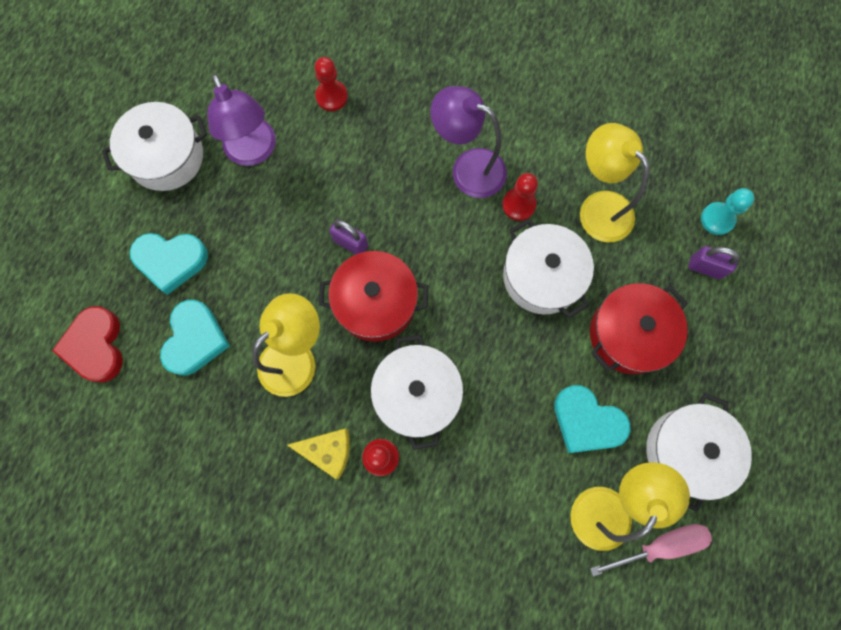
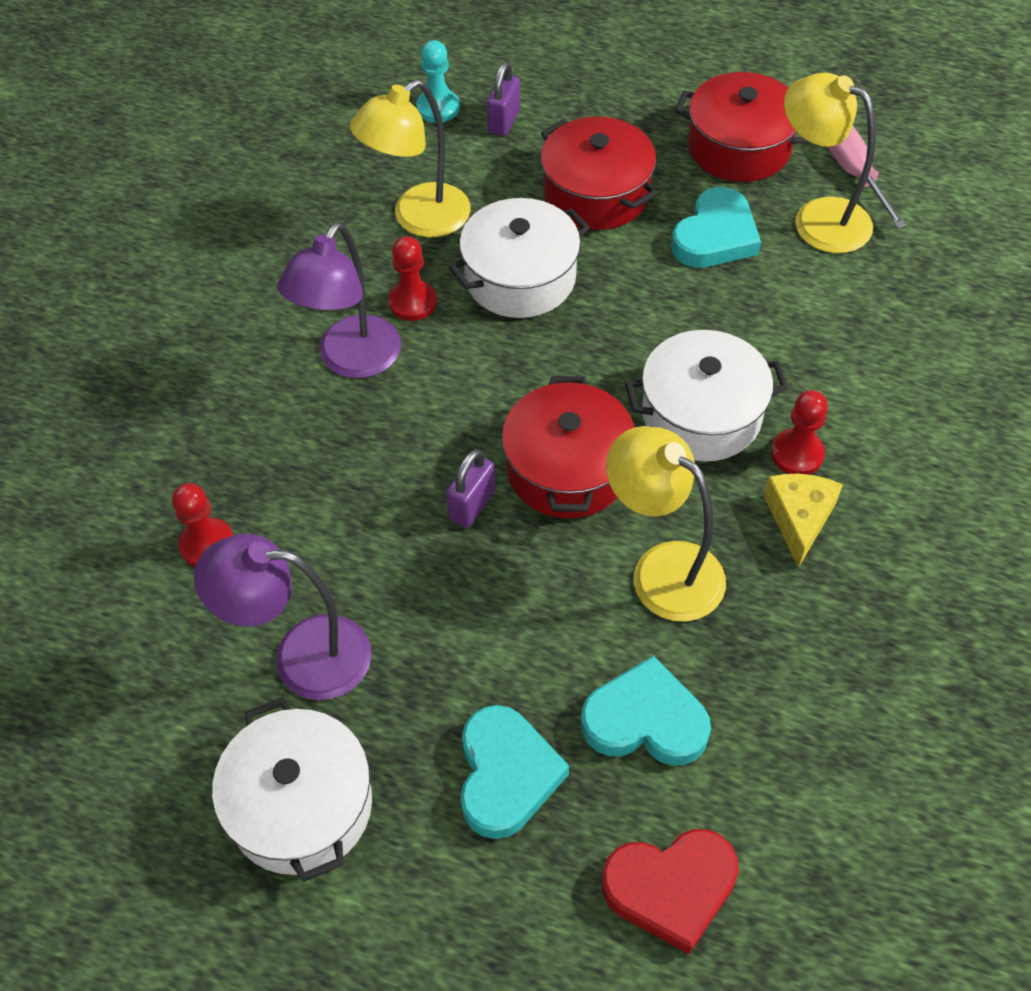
camera: 90 degrees left, 20 degrees down
purple lamp [207,74,276,166] -> purple lamp turned 150 degrees counterclockwise [194,534,371,700]
white pot [646,393,752,512] -> red pot [675,72,808,182]

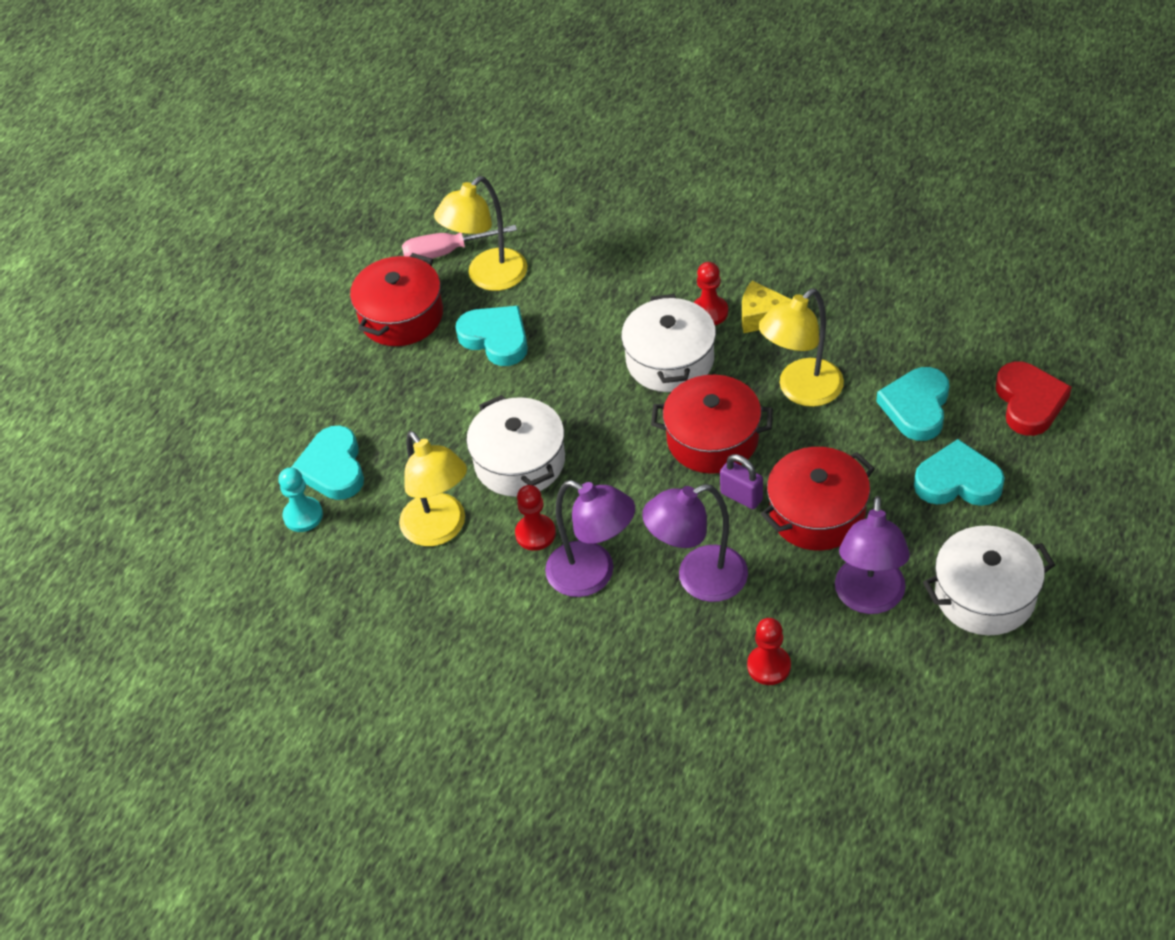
camera: 80 degrees left, 5 degrees down
purple padlock [487,62,520,136] -> turquoise heart [291,425,364,500]
red pot [541,117,658,230] -> red pot moved to [761,447,875,550]
none -> purple lamp [642,484,748,602]

